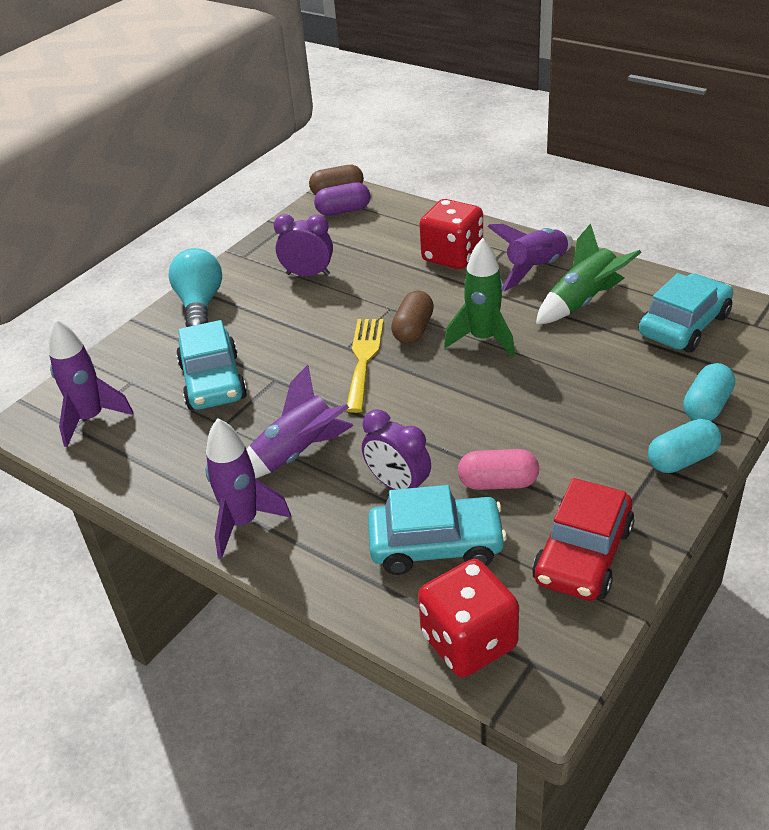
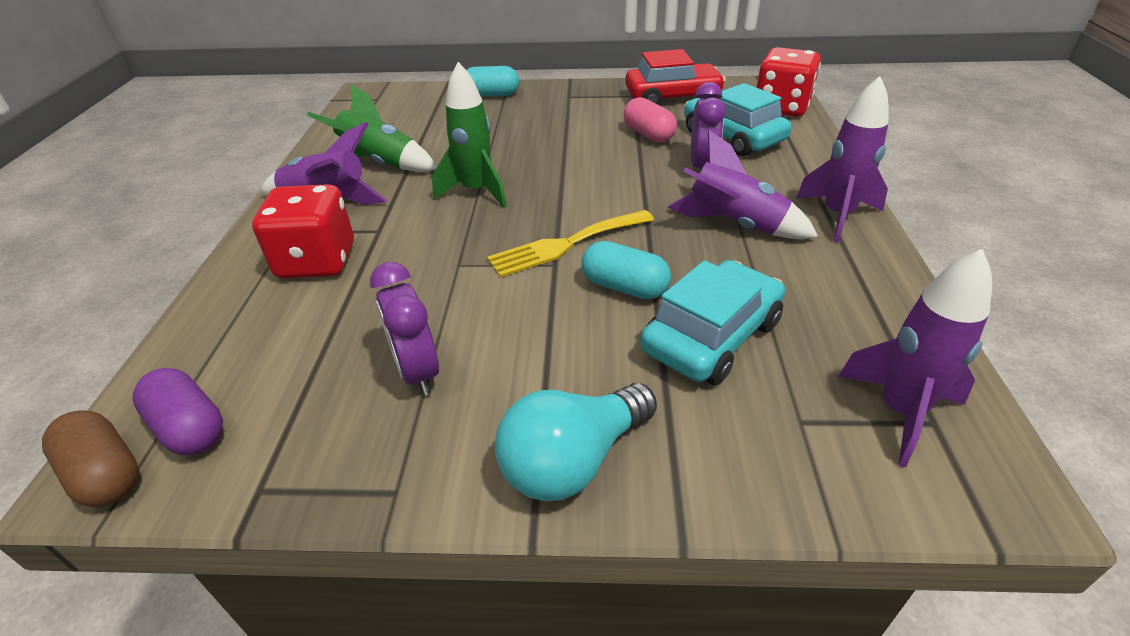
camera: 125 degrees left, 0 degrees up
brown capsule [391,291,434,344] -> none
turquoise car [639,273,733,352] -> none
turquoise capsule [648,419,721,473] -> turquoise capsule moved to [581,241,671,300]

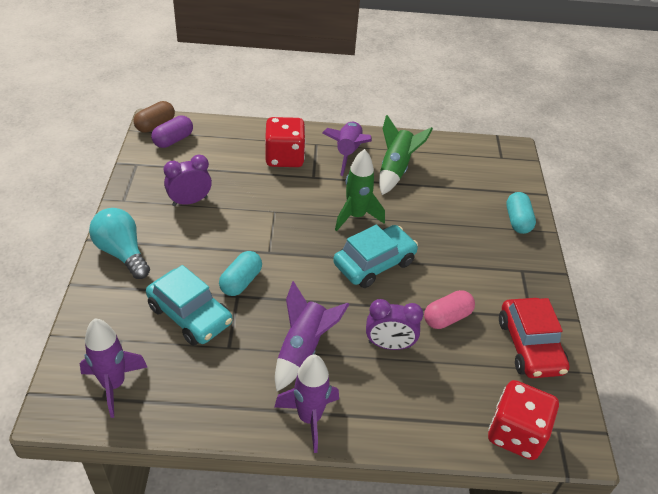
camera: 85 degrees right, 5 degrees up
yellow fork [487,210,654,277] -> none
turquoise car [684,83,791,156] -> turquoise car moved to [333,225,418,288]

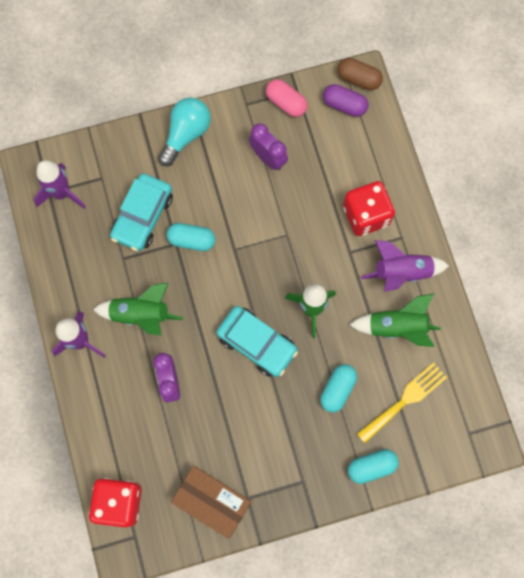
camera: 75 degrees right, 30 degrees up
purple rocket [275,281,349,392] -> green rocket [93,283,183,336]
pink capsule [424,290,475,329] -> pink capsule moved to [266,79,307,117]
red car [499,298,569,378] -> brown box [171,466,251,539]
none -> turquoise capsule [320,364,357,412]
none -> yellow fork [357,362,447,443]

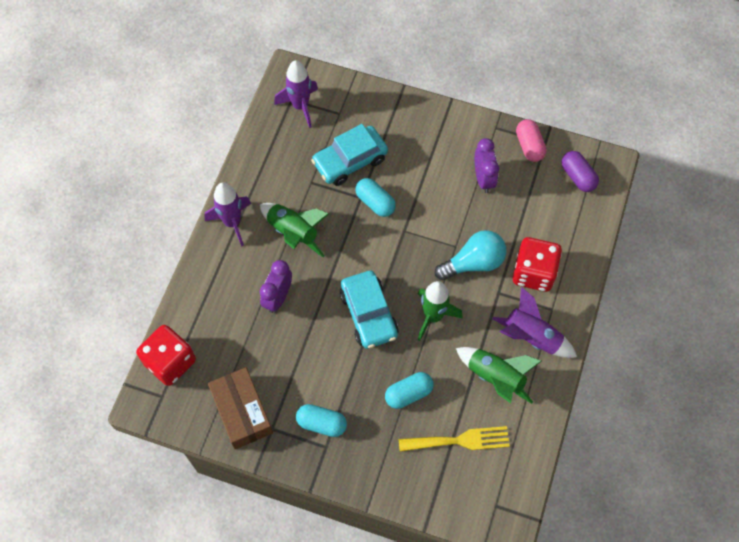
camera: 35 degrees right, 10 degrees down
turquoise light bulb [158,98,211,166] -> turquoise light bulb moved to [435,230,507,281]
brown capsule [338,58,383,90] -> none
turquoise capsule [348,449,399,484] -> turquoise capsule moved to [296,404,347,437]

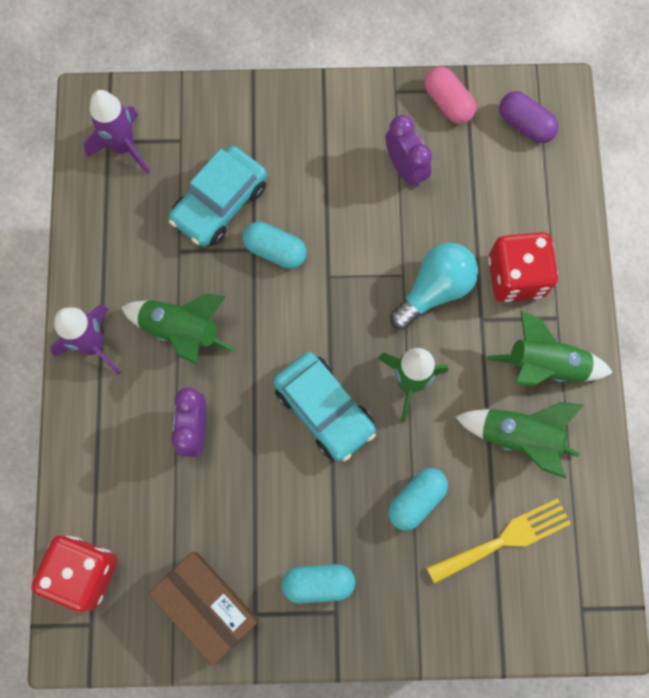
camera: 20 degrees left, 10 degrees up
purple rocket [492,287,577,358] -> green rocket [487,310,613,386]

